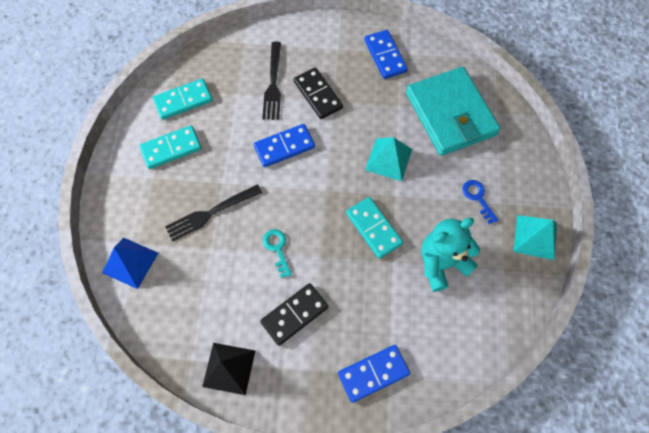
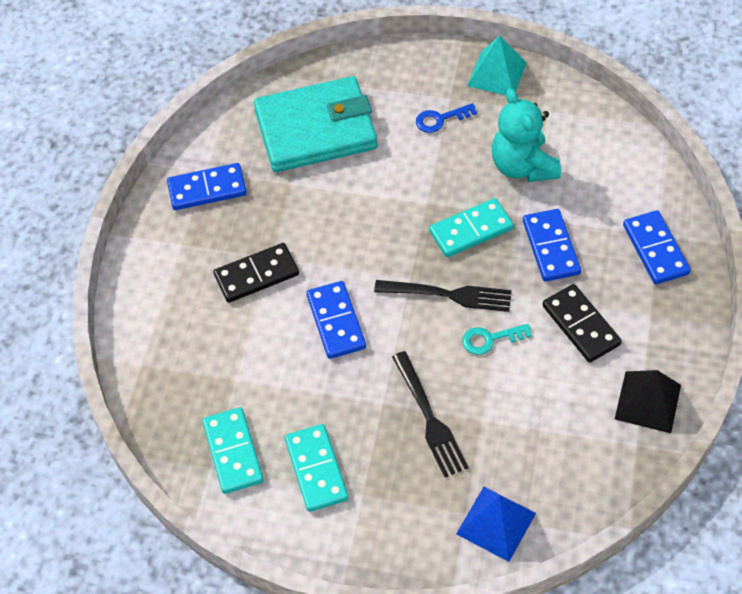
camera: 80 degrees left, 10 degrees down
black fork [262,42,281,120] -> black fork moved to [374,280,512,312]
turquoise pyramid [365,137,412,181] -> none
none -> blue domino [523,209,581,282]

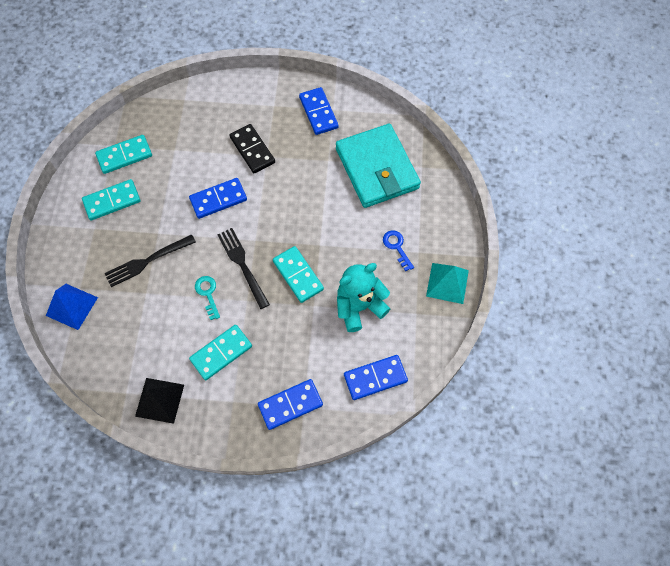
camera: 80 degrees right, 10 degrees up
black fork [374,280,512,312] -> black fork turned 150 degrees clockwise [217,228,270,309]
blue domino [523,209,581,282] -> blue domino moved to [344,355,408,400]
black domino [542,284,622,363] -> turquoise domino [189,325,252,380]

